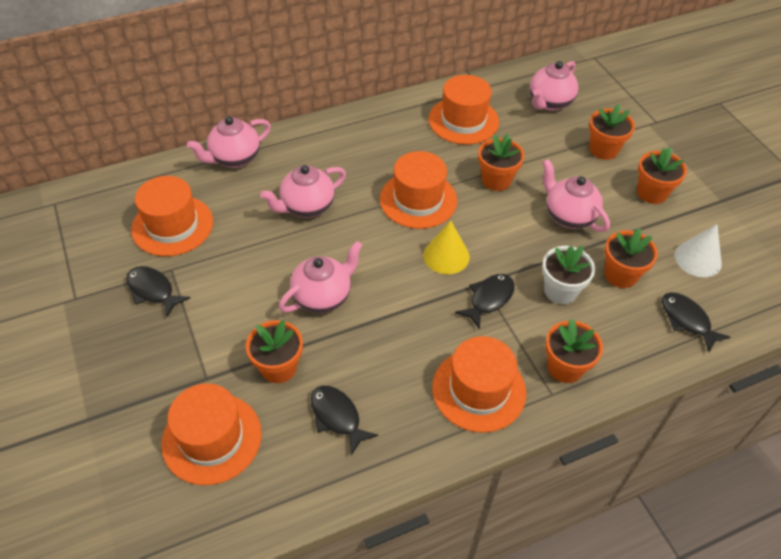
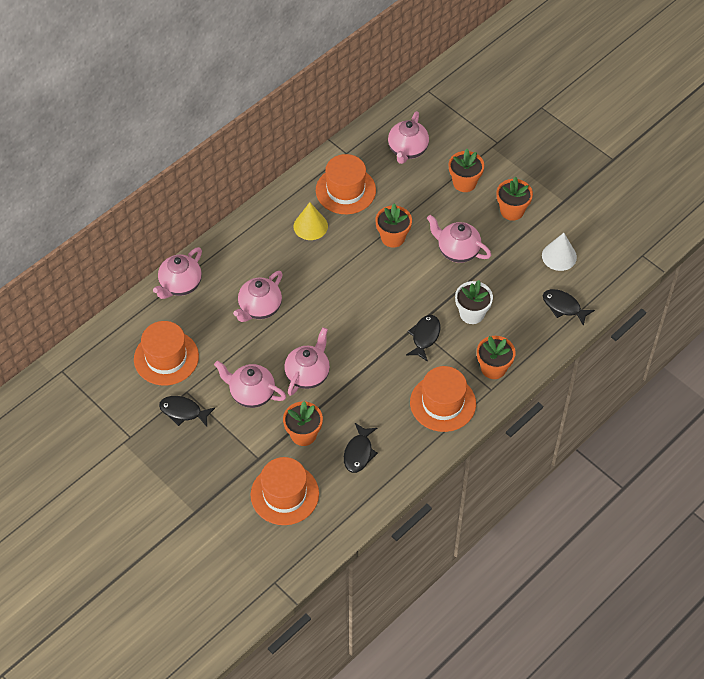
camera: 20 degrees left, 5 degrees up
black fish [311,386,378,455] -> black fish turned 105 degrees counterclockwise [344,423,378,473]
orange hat [380,151,457,229] -> none
yellow cone [423,220,470,274] -> yellow cone moved to [293,202,328,240]
orange flower pot [604,228,658,288] -> none
none -> pink teapot [214,361,286,408]

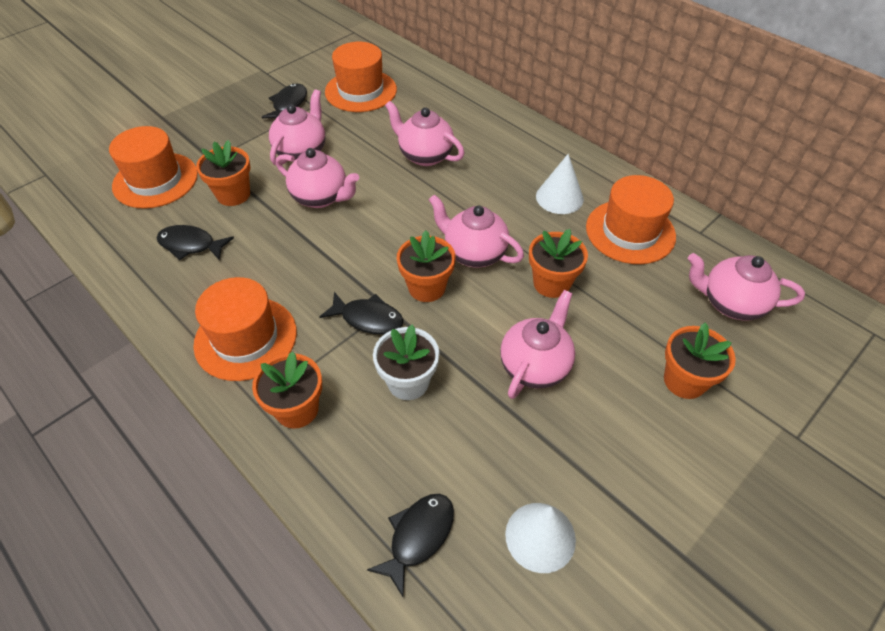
camera: 90 degrees right, 5 degrees down
pink teapot [153,247,202,299] -> pink teapot moved to [429,194,524,268]
yellow cone [293,202,328,240] -> white cone [536,154,584,214]
orange flower pot [497,177,533,221] -> orange flower pot moved to [397,230,455,302]

